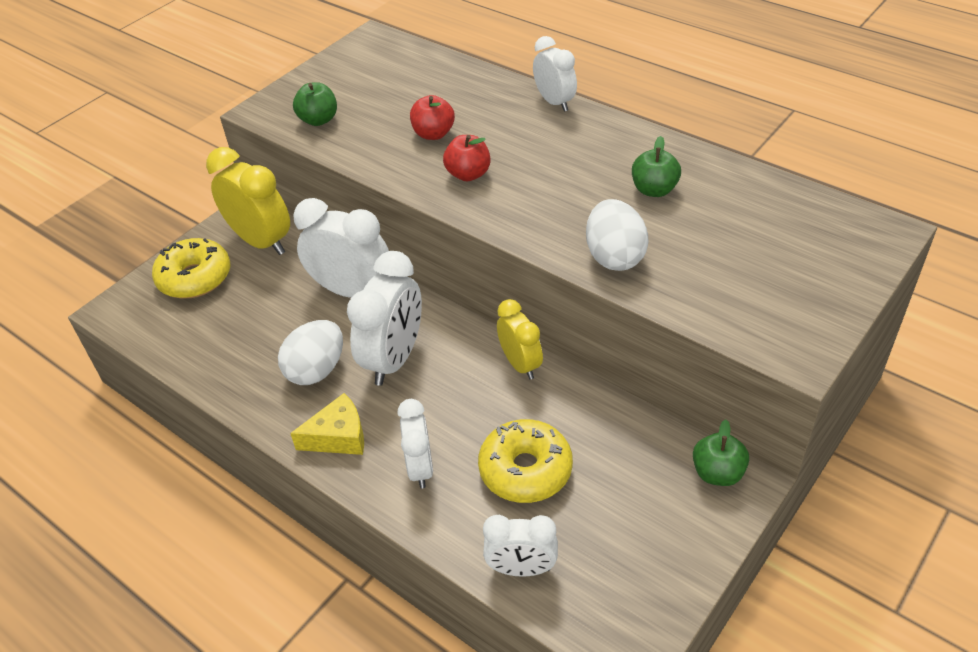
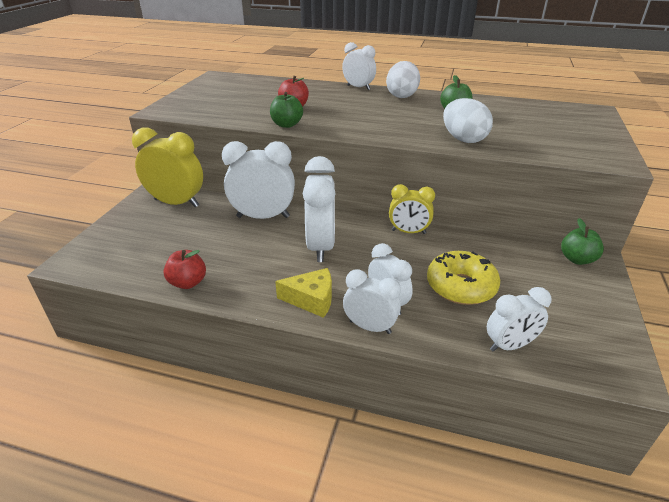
camera: 25 degrees left, 10 degrees down
yellow donut [152,238,230,298] -> none
white egg [278,320,343,385] -> white egg moved to [386,61,420,98]
yellow cheese [290,393,364,455] -> yellow cheese turned 45 degrees clockwise [275,268,332,318]
green apple [293,82,337,126] -> green apple moved to [270,92,303,128]
red apple [443,135,490,181] -> red apple moved to [164,250,206,289]
yellow clock [497,299,543,380] -> yellow clock turned 150 degrees clockwise [389,184,435,234]
none -> white clock [343,269,401,334]

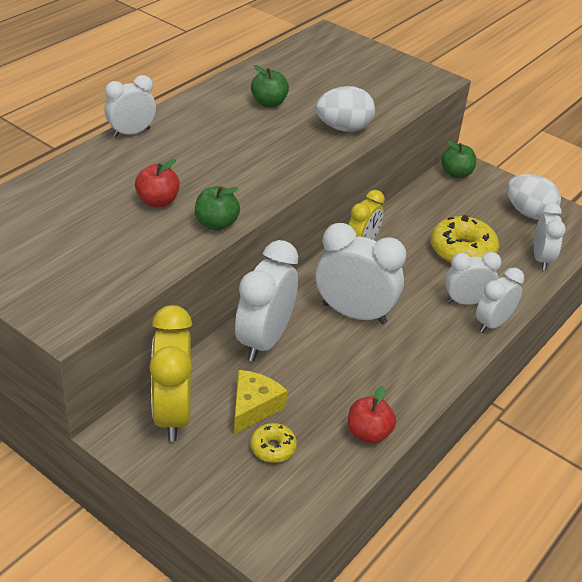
camera: 70 degrees left, 5 degrees up
yellow clock [132,127,203,207] -> yellow clock turned 45 degrees counterclockwise [149,305,192,441]
yellow cheese [275,268,332,318] -> yellow cheese moved to [234,370,287,434]
white egg [386,61,420,98] -> white egg moved to [507,174,561,220]
none -> yellow donut [250,423,297,463]

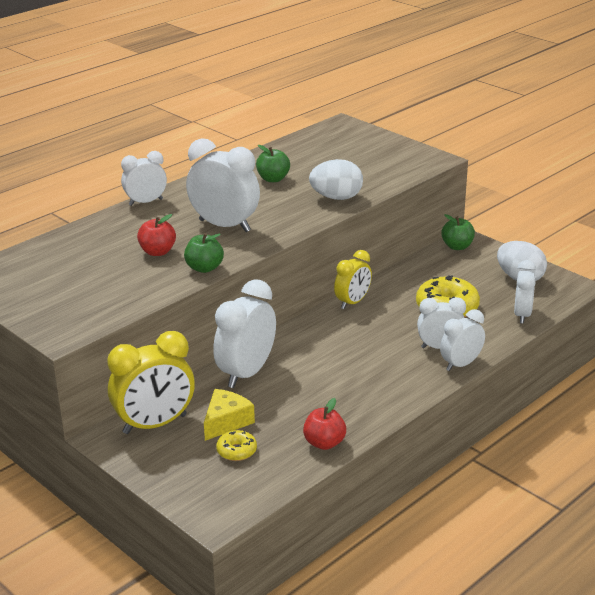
camera: 10 degrees right, 10 degrees down
yellow clock [149,305,192,441] -> yellow clock turned 120 degrees counterclockwise [107,331,195,434]
white clock [316,223,406,324] -> white clock moved to [186,138,260,232]

